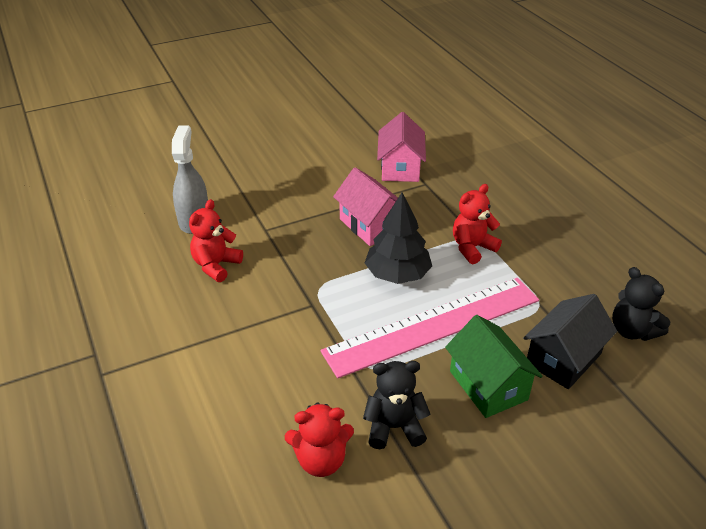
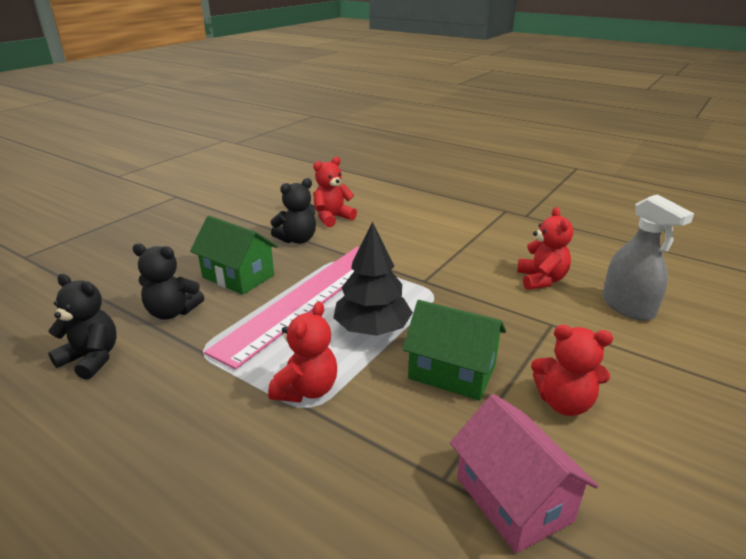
camera: 150 degrees right, 10 degrees down
pink house [333,167,398,246] -> green house [402,300,506,401]
black house [523,294,617,389] -> black teddy bear [132,243,204,320]
none -> red teddy bear [531,325,613,416]

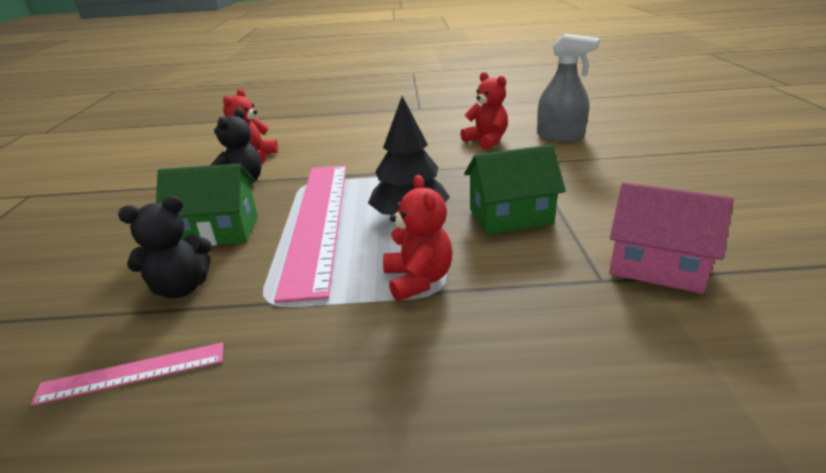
camera: 35 degrees left, 0 degrees up
black teddy bear [48,274,117,380] -> pink ruler [30,342,223,406]
red teddy bear [531,325,613,416] -> none

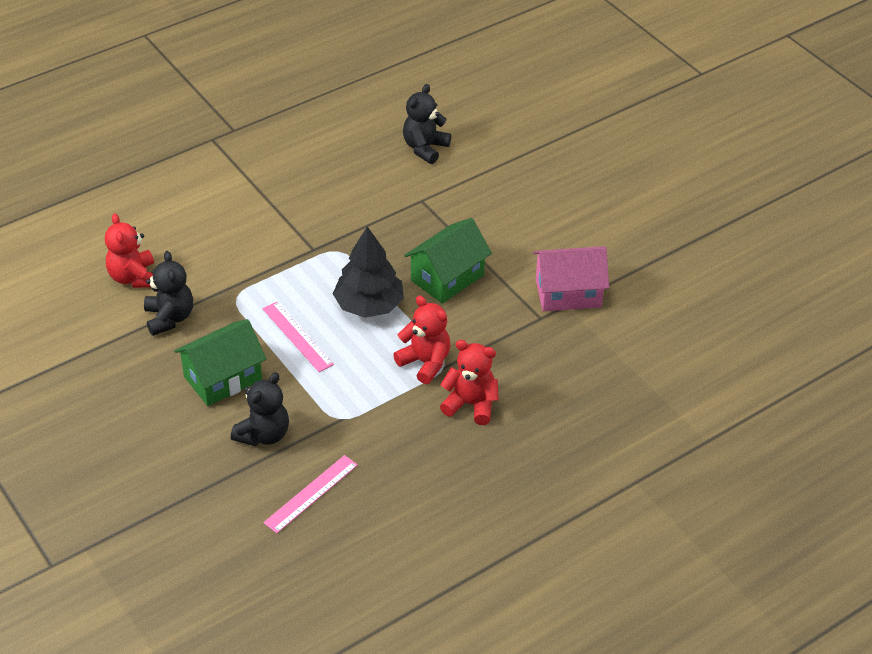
camera: 35 degrees left, 15 degrees up
pink ruler [274,166,346,303] -> pink ruler [262,302,334,372], size x0.45
red teddy bear [460,72,508,150] -> red teddy bear moved to [440,340,499,425]
grey spray bottle [537,34,600,142] -> black teddy bear [403,84,451,164]

